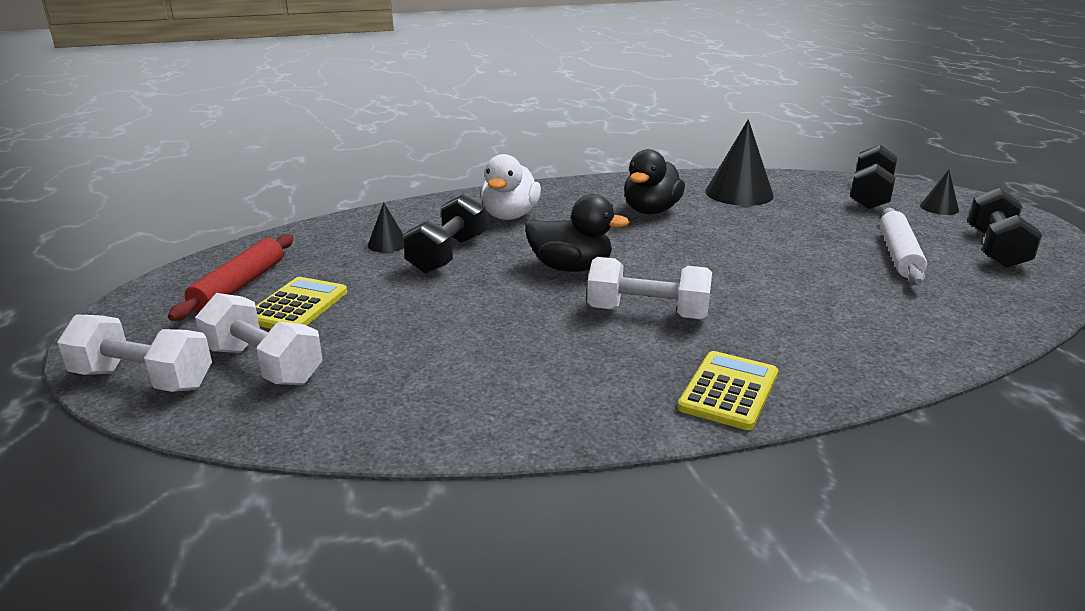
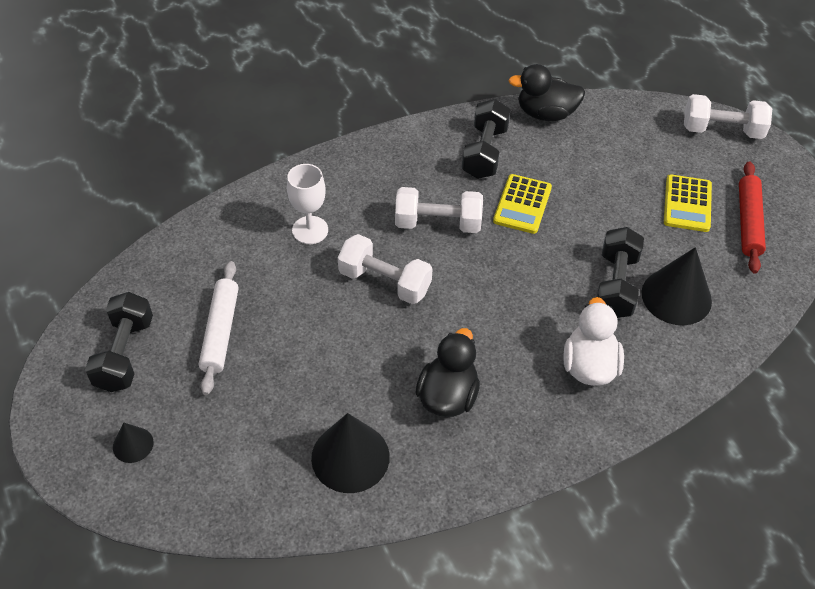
camera: 170 degrees right, 25 degrees up
white dumbbell [195,293,323,385] -> white dumbbell moved to [338,234,433,304]
black cone [368,203,404,253] -> black cone [641,247,712,325], size x1.94
black duck [525,194,630,272] -> black duck moved to [508,64,585,121]
yellow calculator [677,351,778,430] -> yellow calculator moved to [493,174,552,234]
black dumbbell [850,145,897,210] -> black dumbbell moved to [462,99,511,179]
none -> white goblet [287,164,328,244]

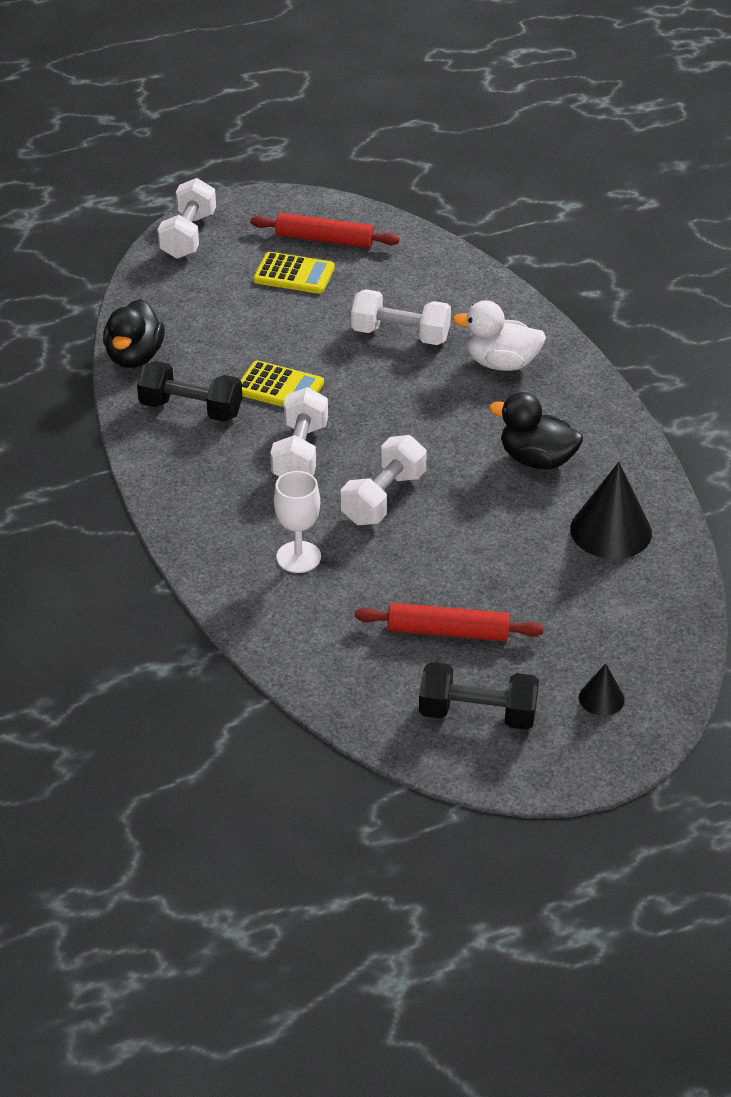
camera: 85 degrees left, 10 degrees down
white rolling pin [199,261,239,395] -> red rolling pin [355,603,544,641]
black dumbbell [596,227,644,318] -> white dumbbell [351,289,451,345]
black cone [641,247,712,325] -> none

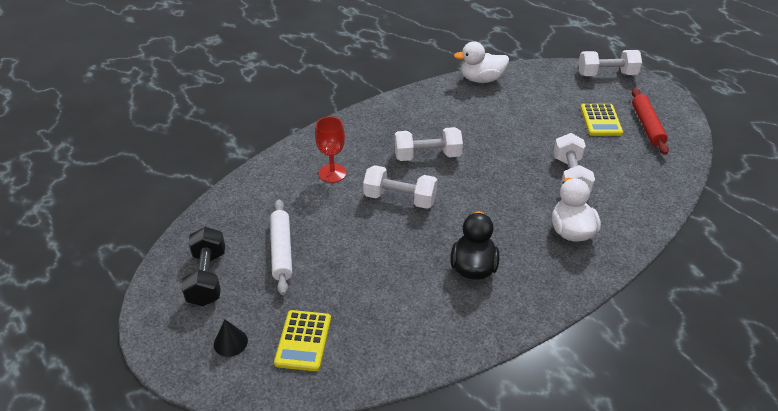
camera: 75 degrees right, 0 degrees up
black duck [103,299,165,368] -> white duck [454,41,509,83]
black dumbbell [137,361,242,422] -> none
yellow calculator [240,360,324,407] -> yellow calculator moved to [274,310,331,371]
white goblet [274,471,321,573] -> red goblet [315,116,347,183]
red rolling pin [355,603,544,641] -> white rolling pin [270,199,292,295]
black cone [570,462,652,559] -> none

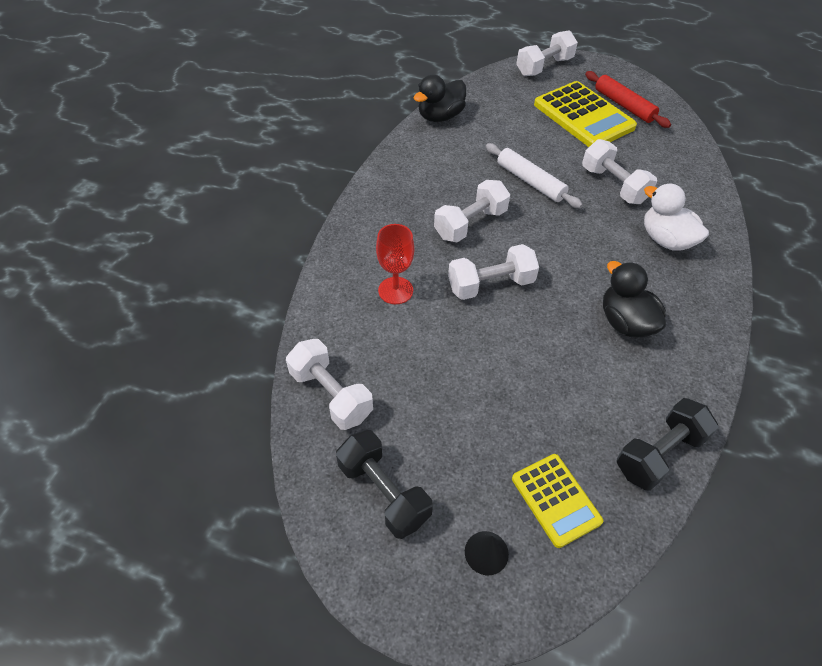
camera: 35 degrees left, 10 degrees up
white rolling pin [270,199,292,295] -> white rolling pin moved to [486,143,583,208]
white duck [454,41,509,83] -> black duck [414,74,466,122]
yellow calculator [580,104,623,136] -> yellow calculator [534,81,637,147], size x1.71
none -> white dumbbell [286,339,373,430]
none -> black dumbbell [616,398,718,491]

